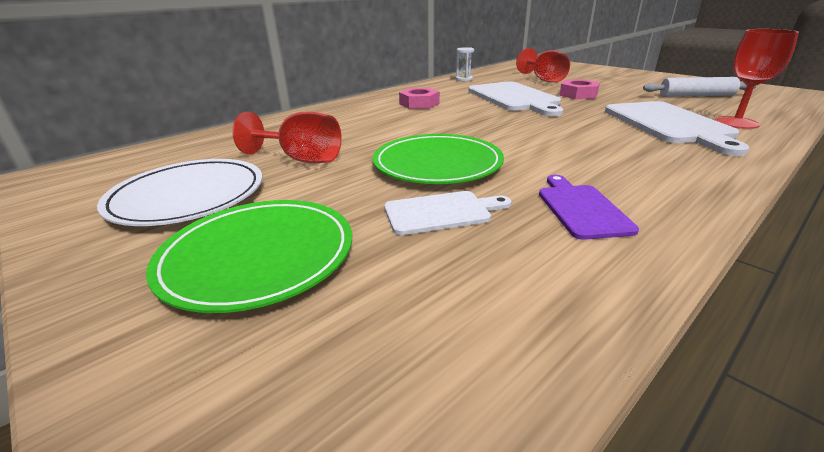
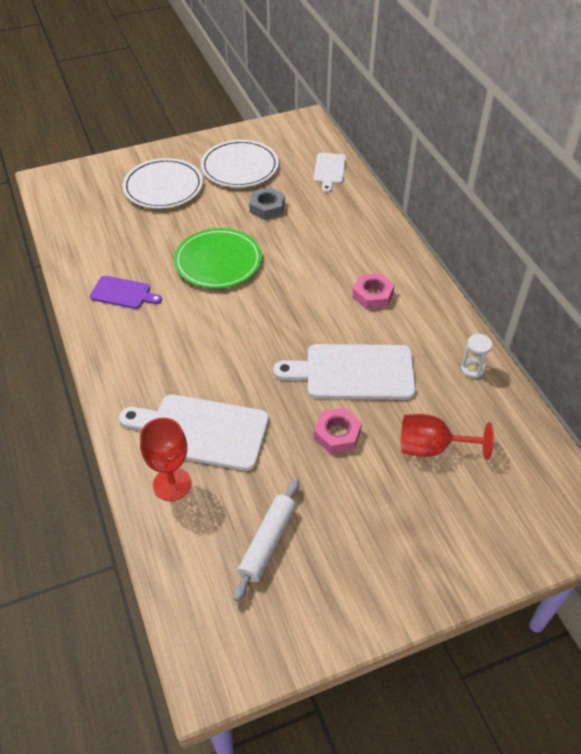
camera: 110 degrees right, 20 degrees up
green plate [146,200,352,313] -> white plate [123,158,203,209]
red goblet [232,112,342,163] -> grey nut [249,187,285,220]
white cutting board [384,191,511,235] -> white cutting board moved to [313,153,346,192]

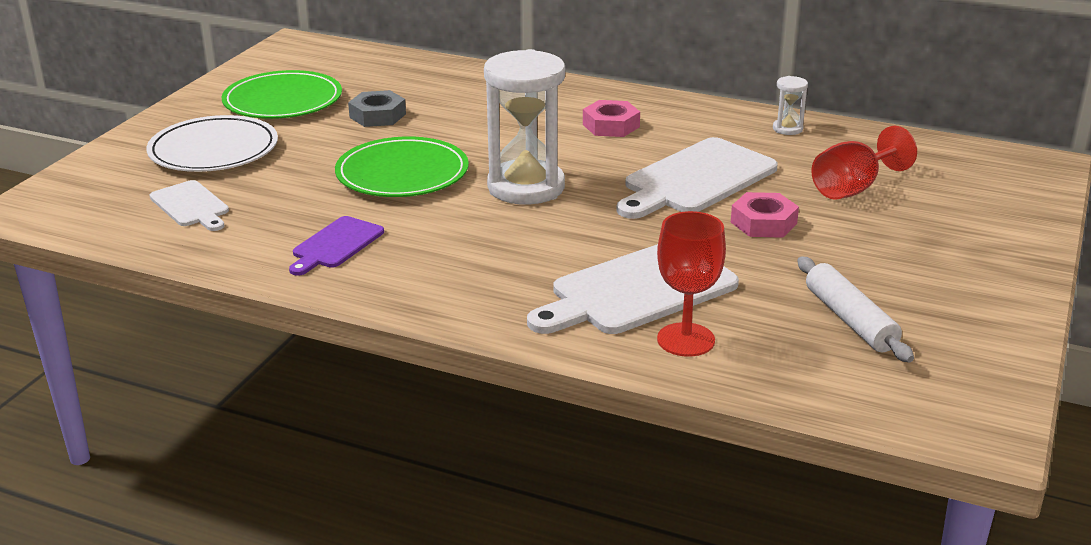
camera: 45 degrees left, 20 degrees down
purple cutting board [90,276,162,309] -> purple cutting board turned 150 degrees clockwise [289,216,384,276]
white plate [201,140,279,188] -> green plate [222,70,342,119]
white cutting board [313,153,346,192] -> white cutting board moved to [150,180,229,231]
none -> white hourglass [484,49,565,205]

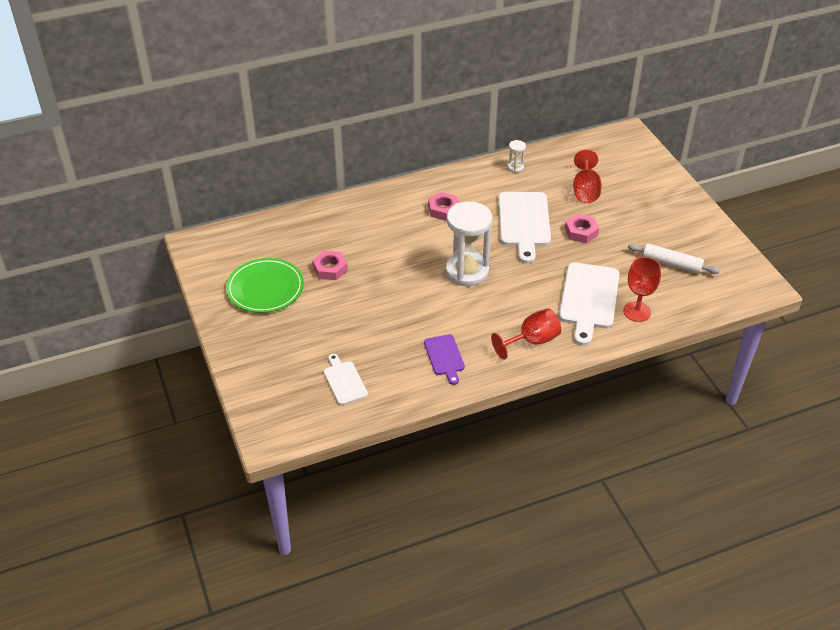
camera: 45 degrees left, 15 degrees up
white plate [146,115,278,172] -> none
white cutting board [150,180,229,231] -> white cutting board turned 120 degrees counterclockwise [324,354,368,405]
green plate [335,137,469,197] -> none
grey nut [348,90,406,127] -> pink nut [312,251,348,280]
none -> red goblet [491,308,561,360]

